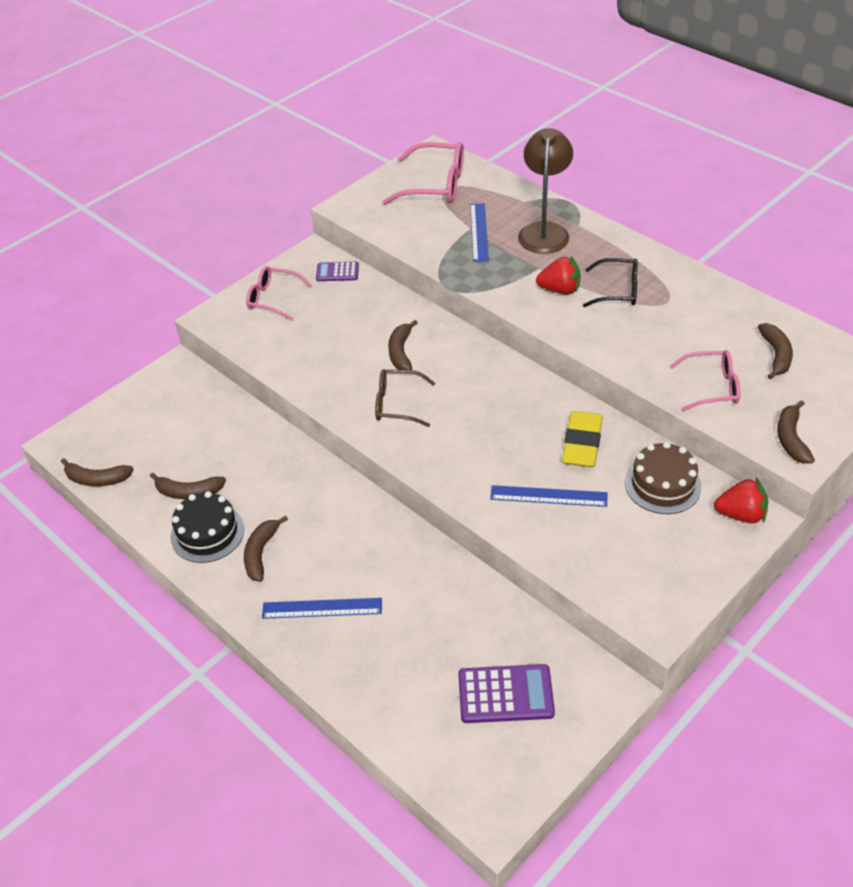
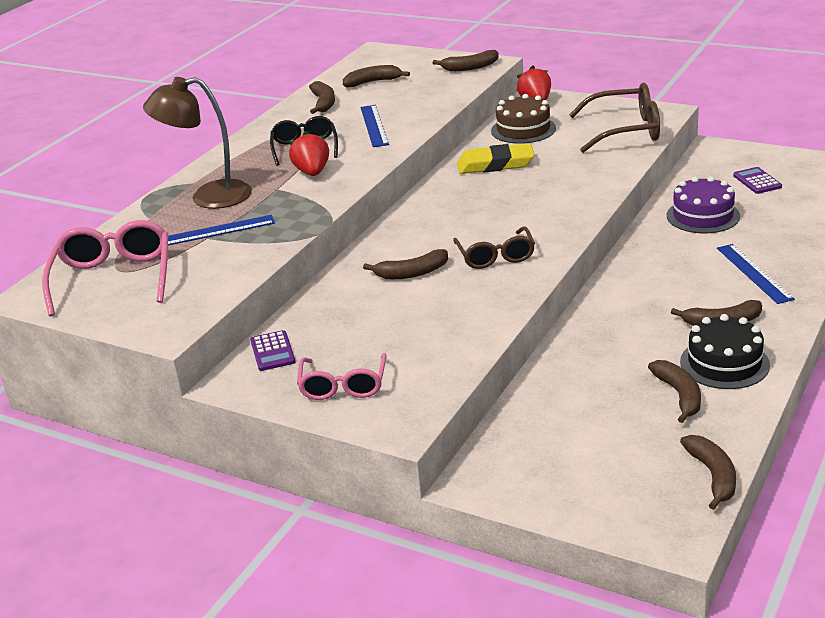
camera: 105 degrees left, 15 degrees down
purple calculator [458,664,555,723] -> purple calculator [733,167,782,194], size x0.61
blue ruler [490,485,607,507] -> blue ruler moved to [360,105,389,147]
pink glasses [670,350,741,411] -> none
none -> brown banana [309,81,335,114]
none -> brown glasses [569,83,660,153]
none -> purple cake [667,176,740,233]

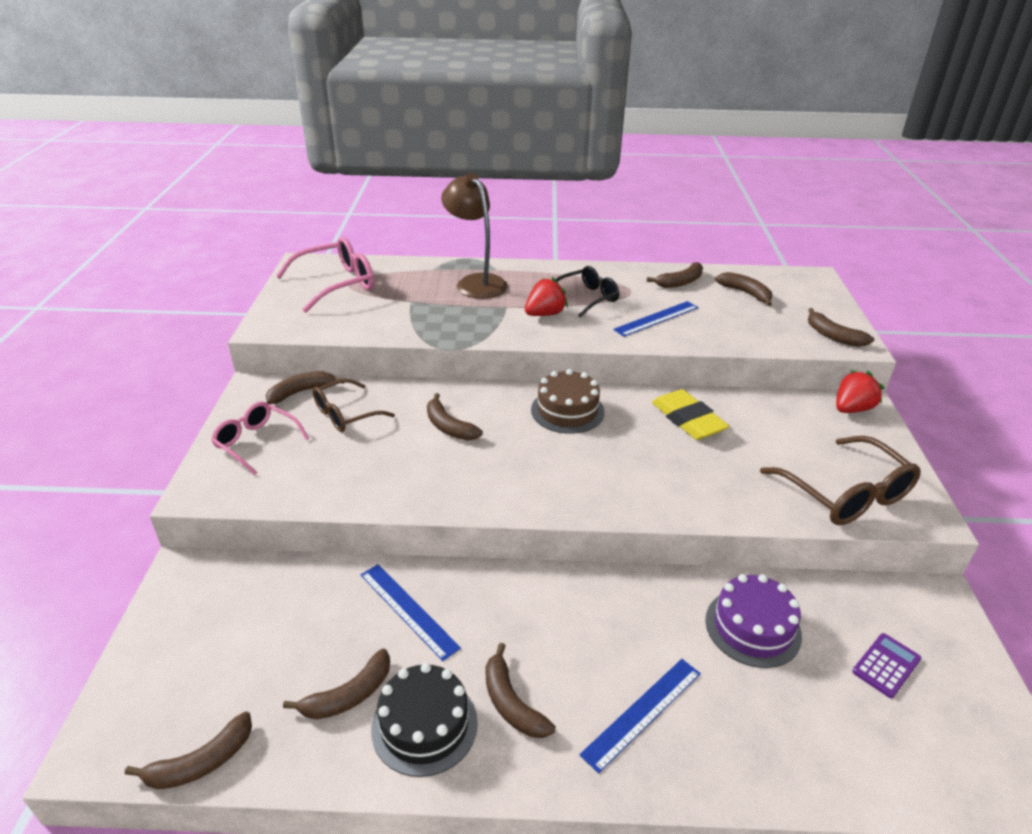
camera: 60 degrees right, 5 degrees up
blue ruler [168,215,275,245] -> blue ruler moved to [361,564,461,661]
purple calculator [250,330,296,371] -> brown banana [266,371,345,404]
pink glasses [297,353,387,400] -> pink glasses turned 60 degrees clockwise [211,402,309,475]
brown glasses [453,226,535,269] -> brown glasses moved to [313,379,395,432]
brown cake [491,94,556,144] -> brown cake moved to [531,369,604,434]

